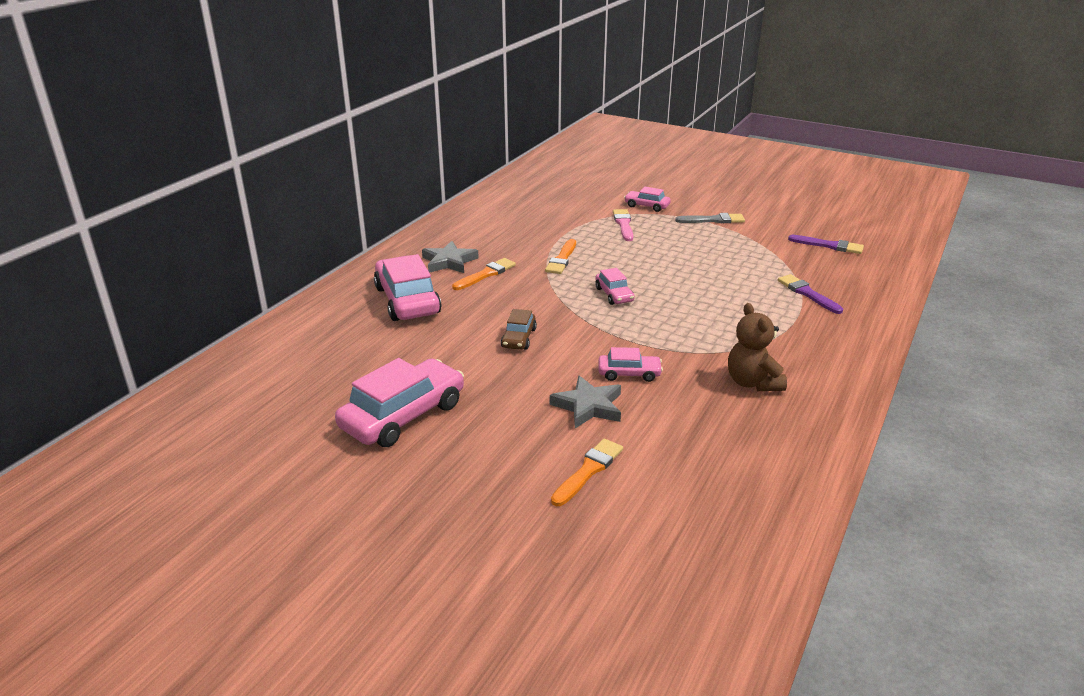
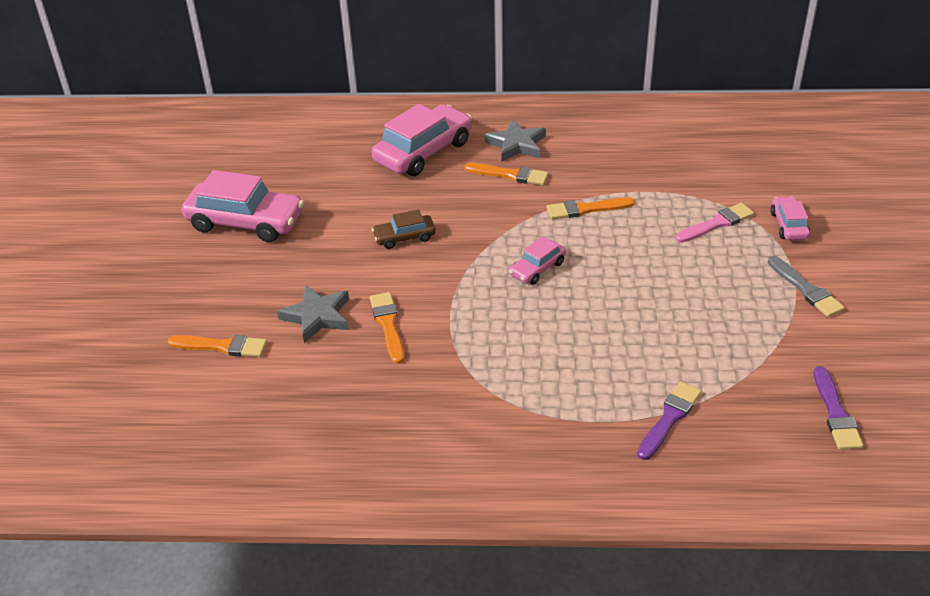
camera: 65 degrees right, 10 degrees up
pink car [598,347,663,382] -> orange brush [370,292,404,364]
brown teddy bear [728,303,787,391] -> none

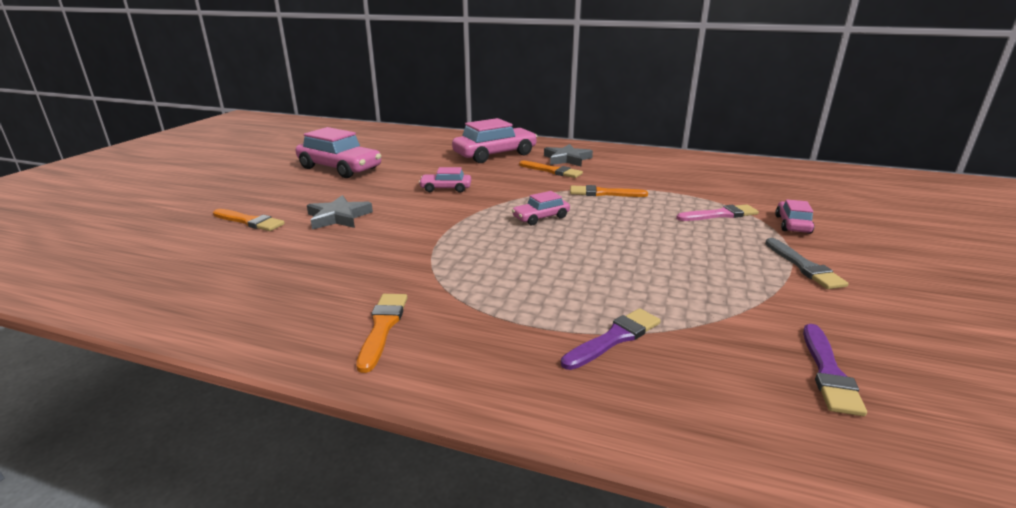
camera: 15 degrees right, 15 degrees down
orange brush [370,292,404,364] -> orange brush moved to [356,294,407,373]
brown car [372,209,436,249] -> pink car [419,167,471,193]

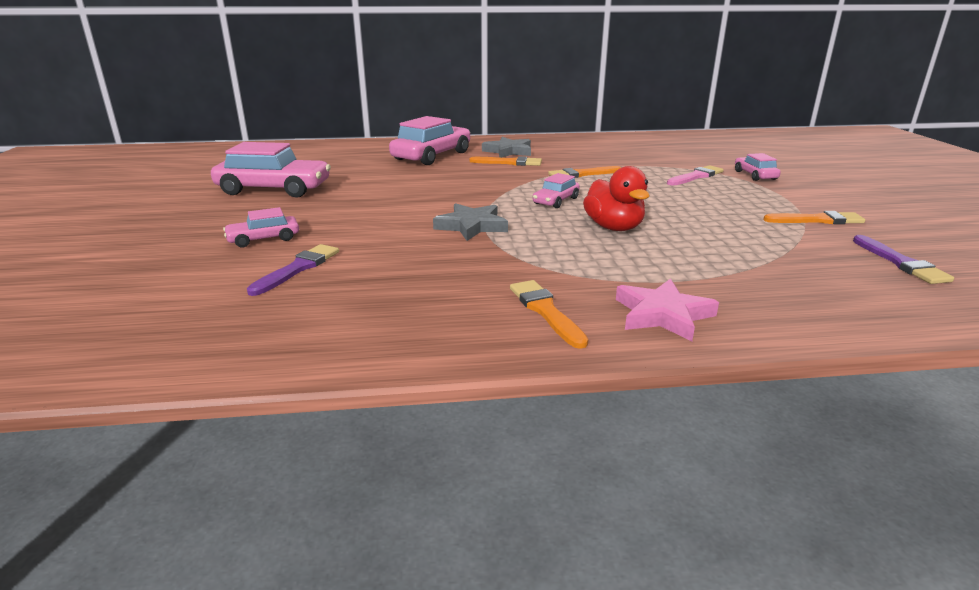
camera: 25 degrees left, 0 degrees up
orange brush [213,209,285,231] -> orange brush moved to [763,211,865,224]
grey star [307,195,373,230] -> grey star moved to [433,203,508,241]
pink car [419,167,471,193] -> pink car moved to [223,207,299,247]
purple brush [561,308,661,370] -> purple brush moved to [247,244,339,296]
grey brush [765,238,848,289] -> none
none -> red duck [583,166,649,231]
none -> pink star [616,279,719,341]

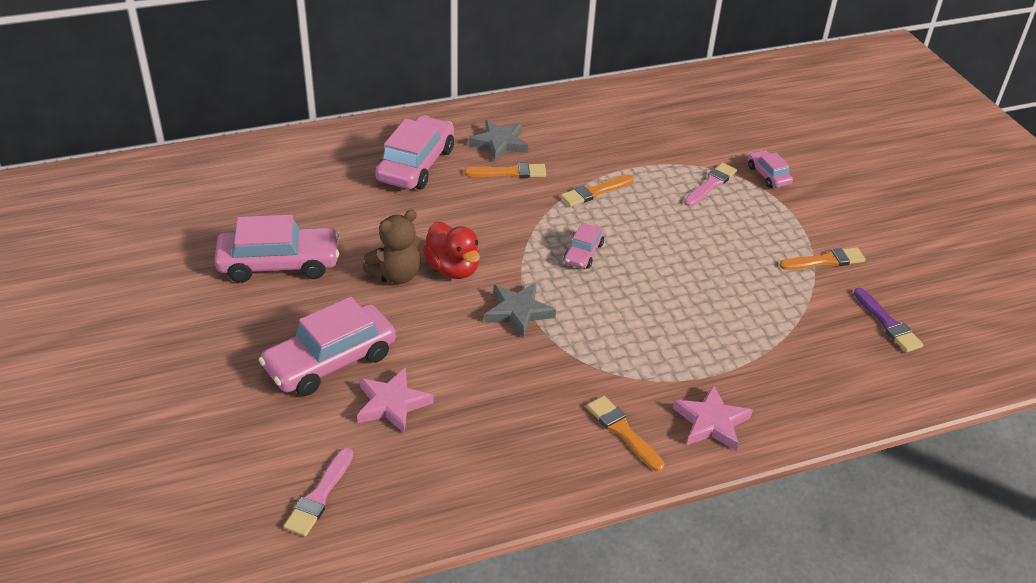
camera: 15 degrees left, 15 degrees up
pink car [223,207,299,247] -> pink car [259,297,396,396], size x1.95
purple brush [247,244,339,296] -> pink star [357,367,434,433]
red duck [583,166,649,231] -> red duck moved to [423,222,480,279]
none -> pink brush [284,448,353,537]
none -> brown teddy bear [363,210,421,284]

